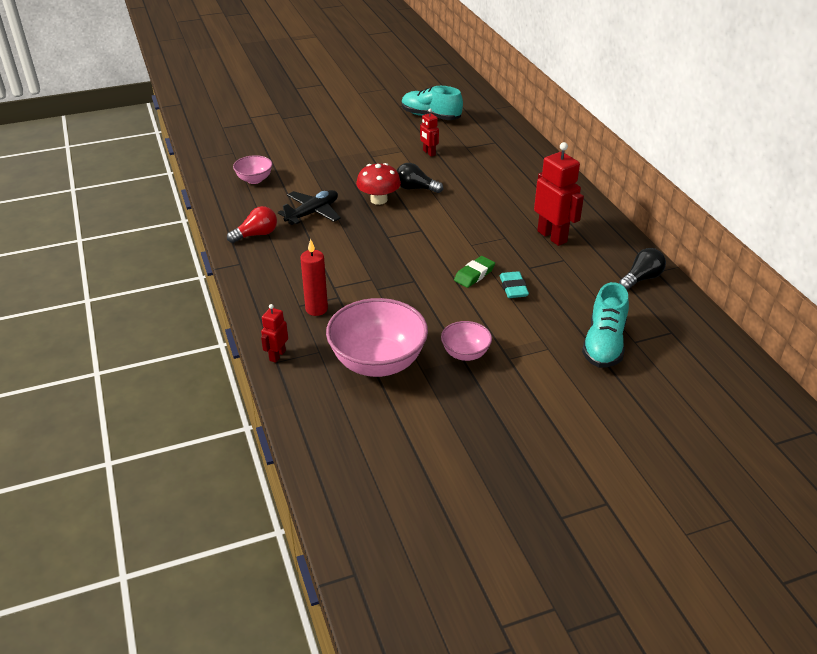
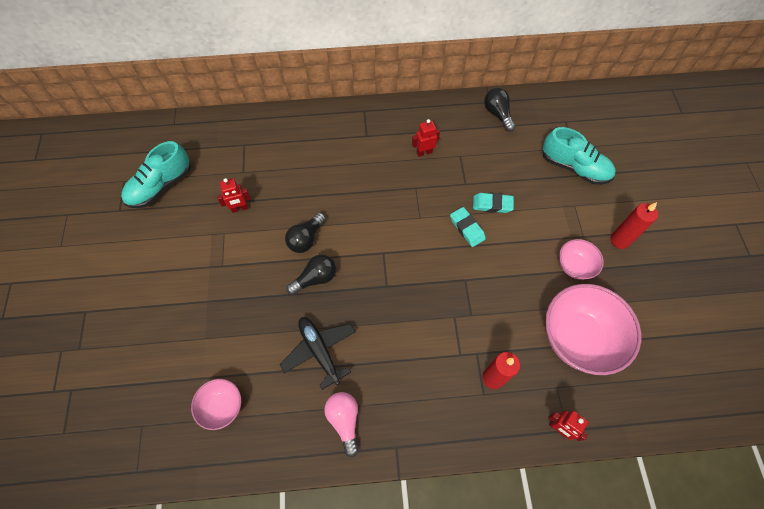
camera: 75 degrees left, 25 degrees up
red light bulb [227,206,277,243] -> pink light bulb [324,392,359,457]
red mushroom [356,163,401,205] -> black light bulb [286,254,336,295]
green eraser [454,256,495,288] -> turquoise eraser [450,207,486,247]
red robot [534,142,584,246] -> red robot [412,119,440,157], size x0.53
none -> red candle [611,202,658,249]

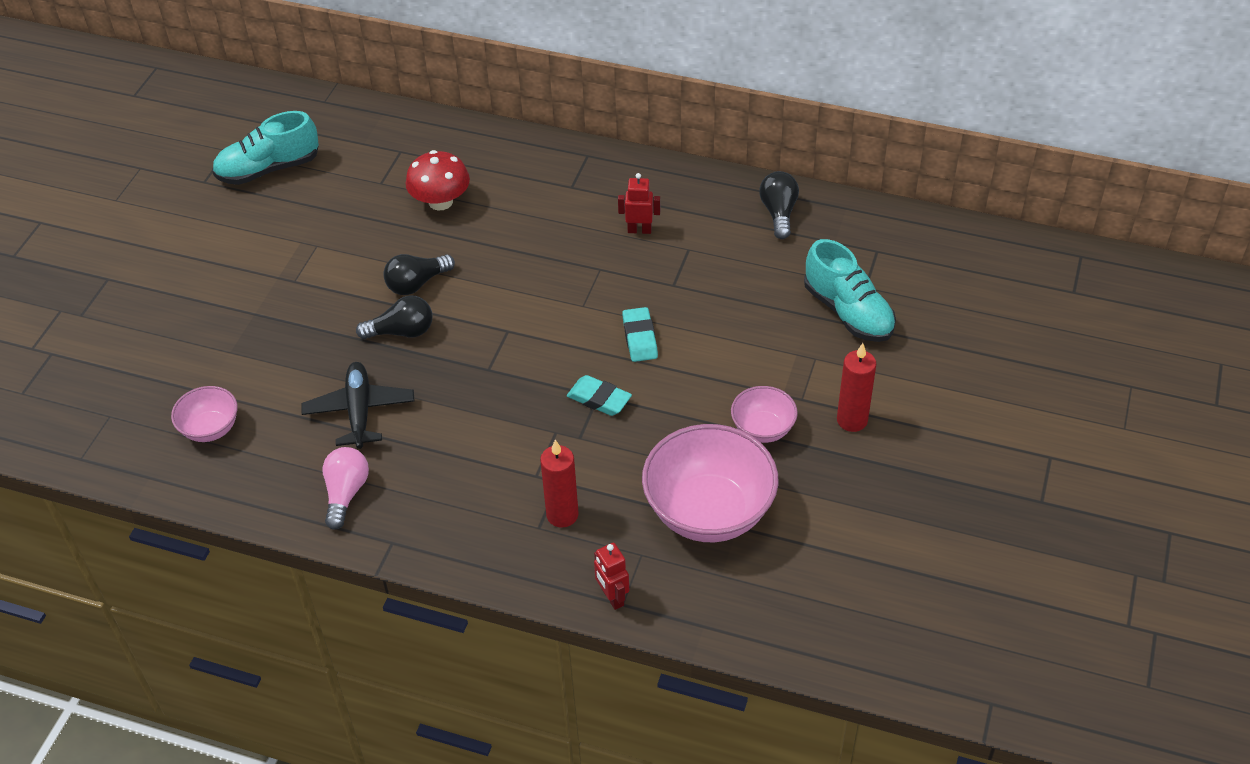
camera: 25 degrees right, 15 degrees down
red robot [217,178,251,213] -> none
turquoise eraser [473,193,514,213] -> turquoise eraser moved to [567,375,632,416]
none -> red mushroom [406,150,470,210]

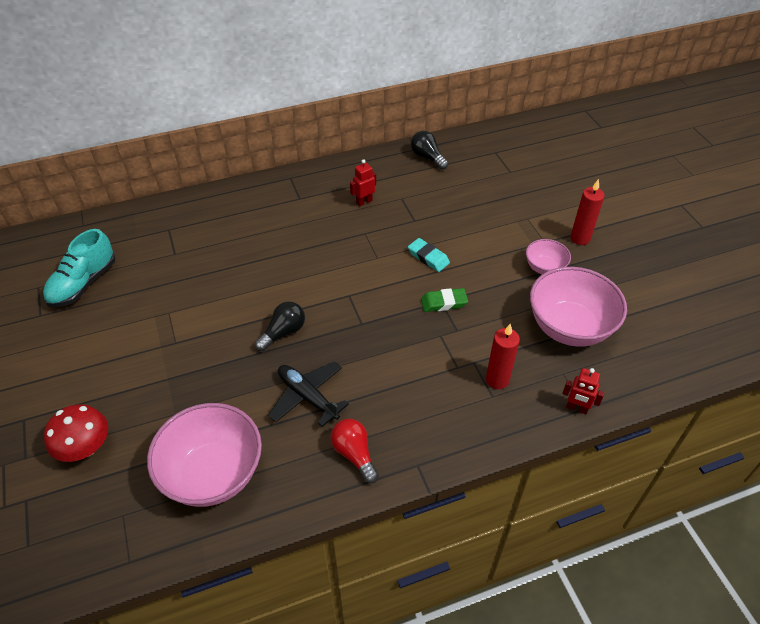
camera: 40 degrees left, 0 degrees up
pink bowl [171,386,238,442] -> pink bowl [147,403,262,507], size x1.94
pink light bulb [322,447,369,529] -> red light bulb [330,419,379,483]
black light bulb [383,254,455,295] -> none
red mushroom [406,150,470,210] -> red mushroom moved to [44,404,108,462]
turquoise eraser [567,375,632,416] -> green eraser [421,288,468,312]
turquoise shoe [804,239,896,342] -> none

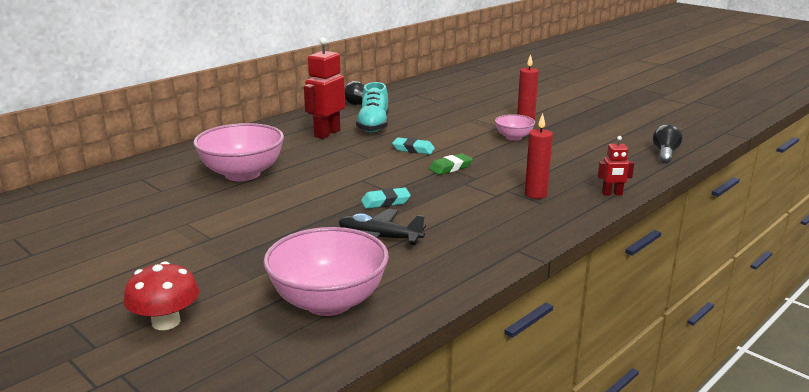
camera: 25 degrees left, 25 degrees down
turquoise shoe [43,229,115,307] -> turquoise shoe moved to [356,82,389,132]
black light bulb [255,301,305,351] -> black light bulb moved to [653,124,683,163]
red light bulb [330,419,379,483] -> none
red robot [350,159,376,207] -> red robot [304,37,345,139], size x1.89
pink bowl [530,267,627,347] -> pink bowl moved to [193,123,284,181]
none -> turquoise eraser [361,187,411,209]

